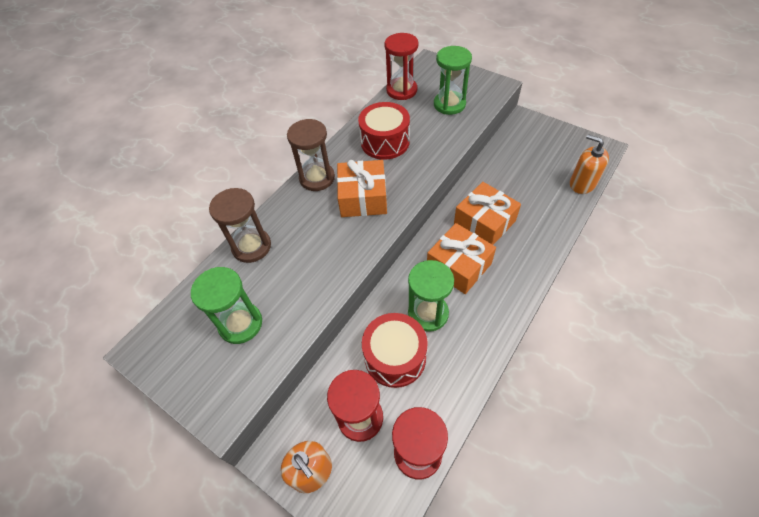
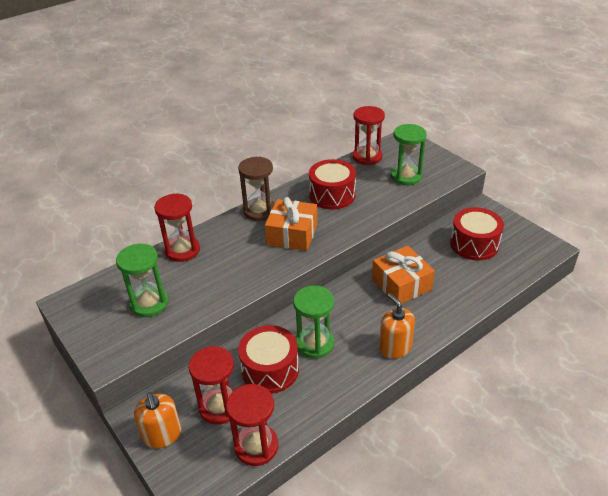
camera: 15 degrees right, 15 degrees down
brown hourglass [209,188,271,263] -> red hourglass [154,193,200,262]
orange gift [427,223,496,294] -> none
orange soap dispenser [570,134,609,194] -> orange soap dispenser moved to [379,293,415,359]
none -> red drum [450,207,504,261]

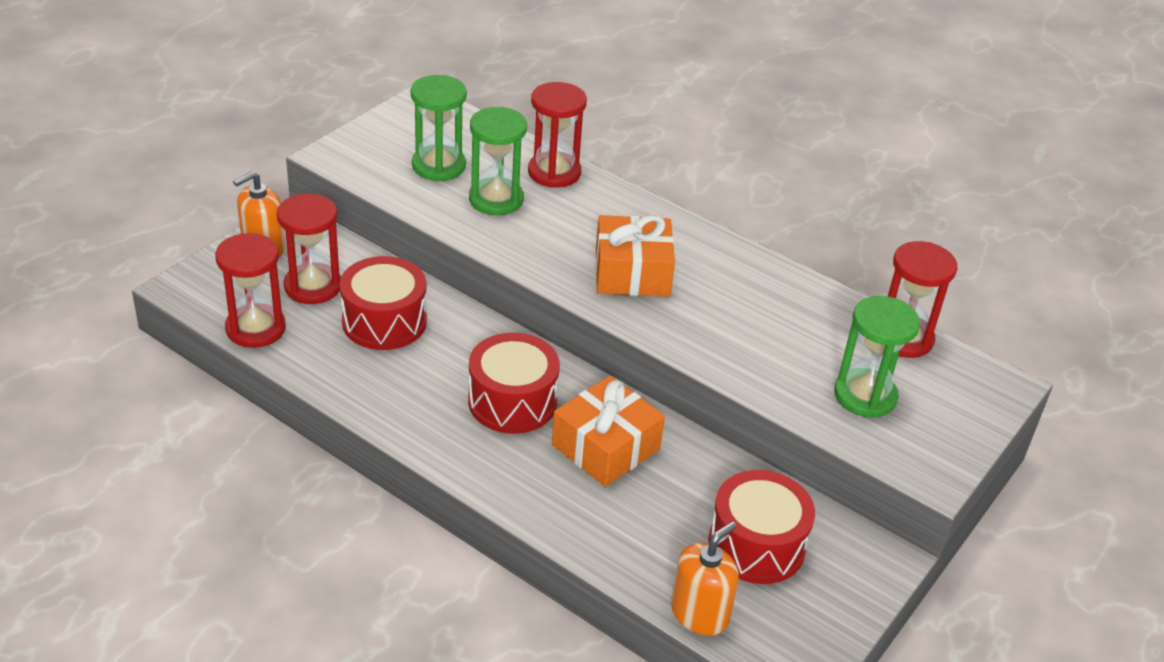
camera: 70 degrees right, 0 degrees up
brown hourglass [238,156,275,221] -> none
green hourglass [293,285,334,359] -> green hourglass moved to [469,107,527,215]
red drum [309,159,356,210] -> red drum moved to [468,333,560,434]
orange soap dispenser [379,293,415,359] -> orange soap dispenser moved to [671,521,739,636]

